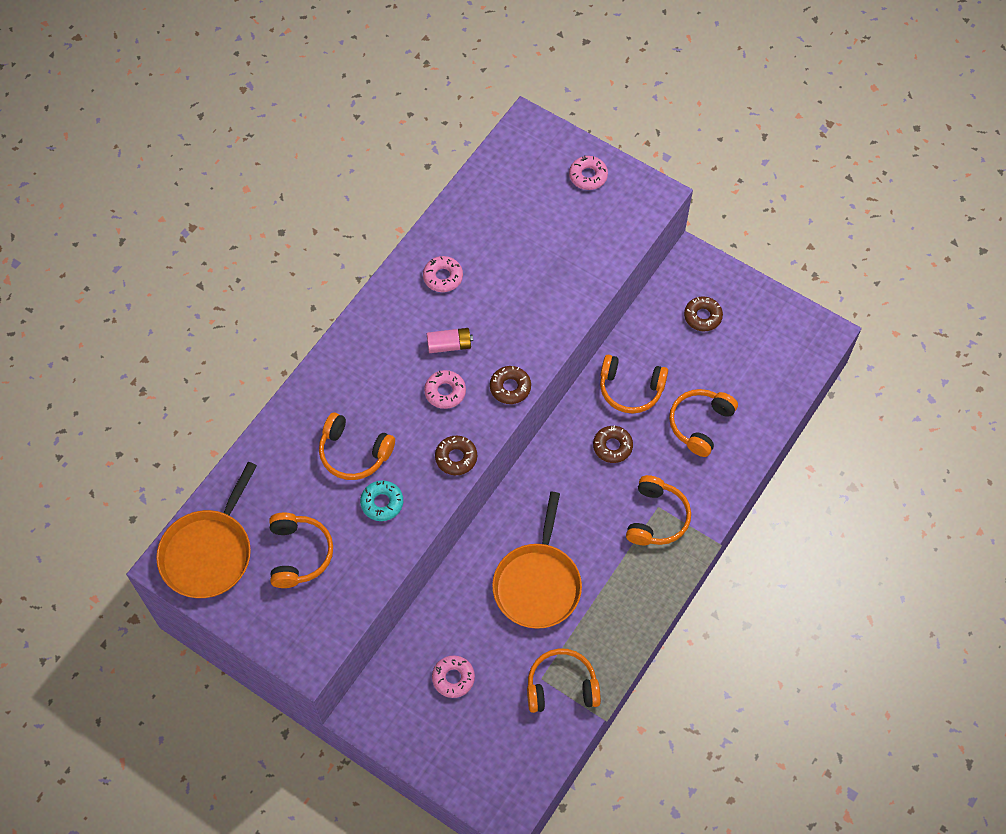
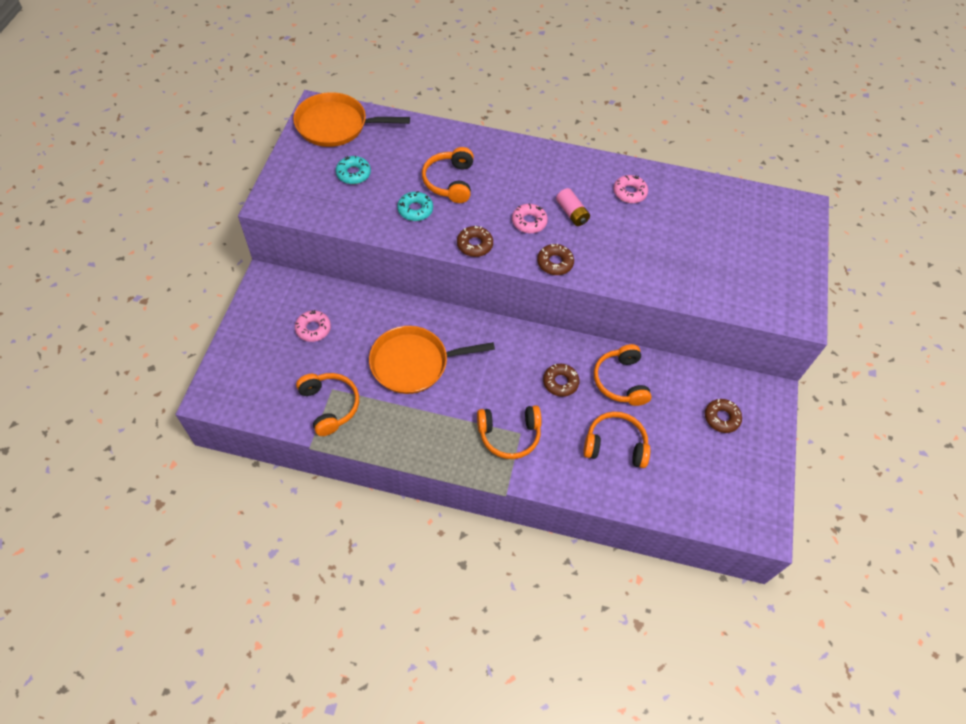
camera: 65 degrees right, 5 degrees down
orange headphones [269,513,333,588] -> turquoise donut [336,156,371,184]
pink donut [569,155,608,190] -> none

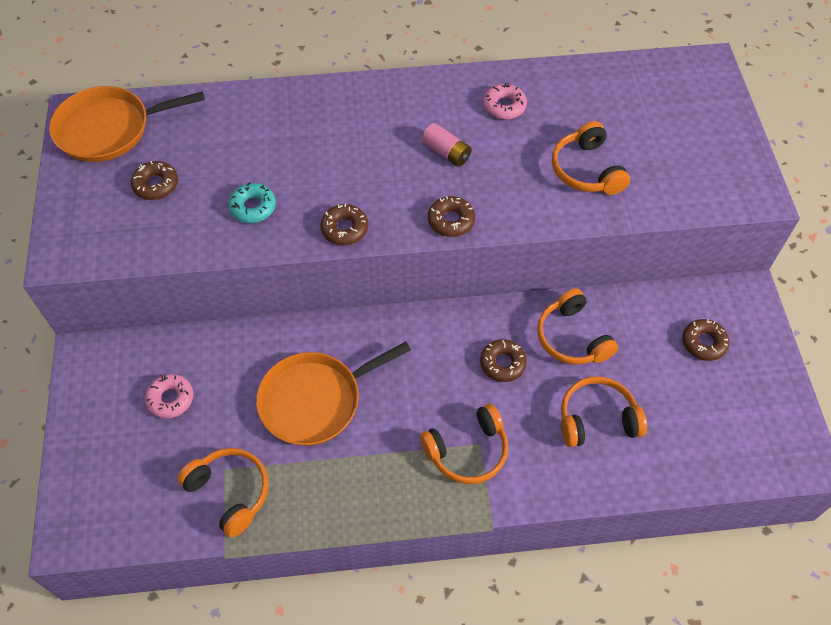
camera: 15 degrees left, 0 degrees up
turquoise donut [336,156,371,184] -> brown donut [131,161,178,200]
orange headphones [422,147,474,203] -> orange headphones moved to [552,121,630,195]
pink donut [512,203,548,233] -> none

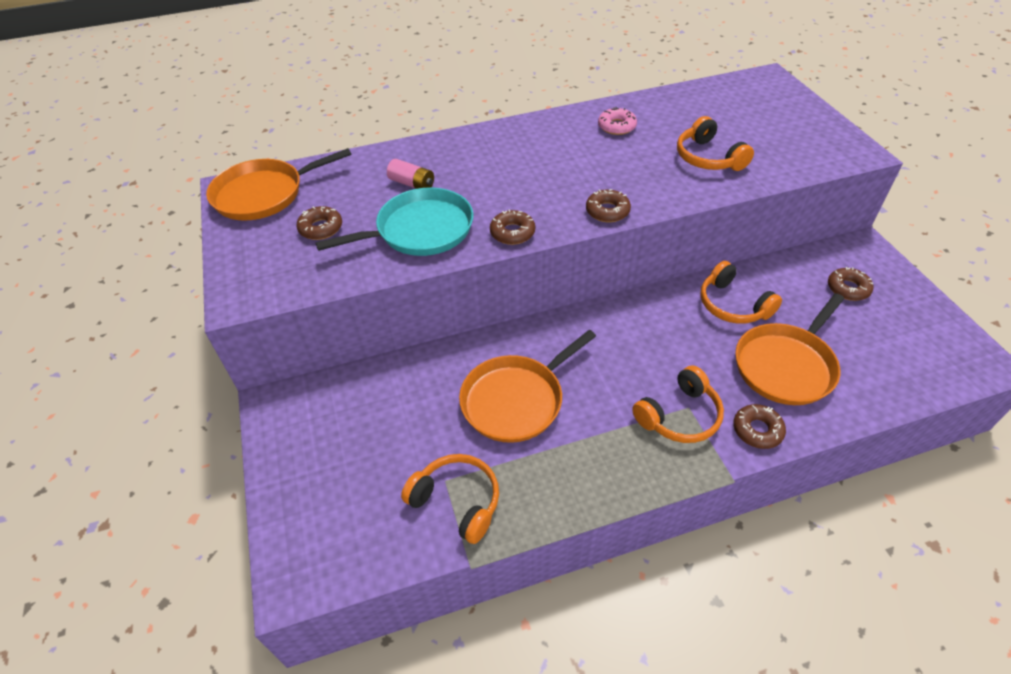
camera: 10 degrees left, 10 degrees down
pink donut [145,374,193,419] -> none
turquoise donut [228,183,276,223] -> turquoise pan [315,187,473,256]
pink battery [422,123,472,167] -> pink battery moved to [387,159,434,189]
brown donut [480,339,527,382] -> brown donut moved to [733,404,786,449]
orange headphones [561,376,647,447] -> orange pan [735,293,844,405]

